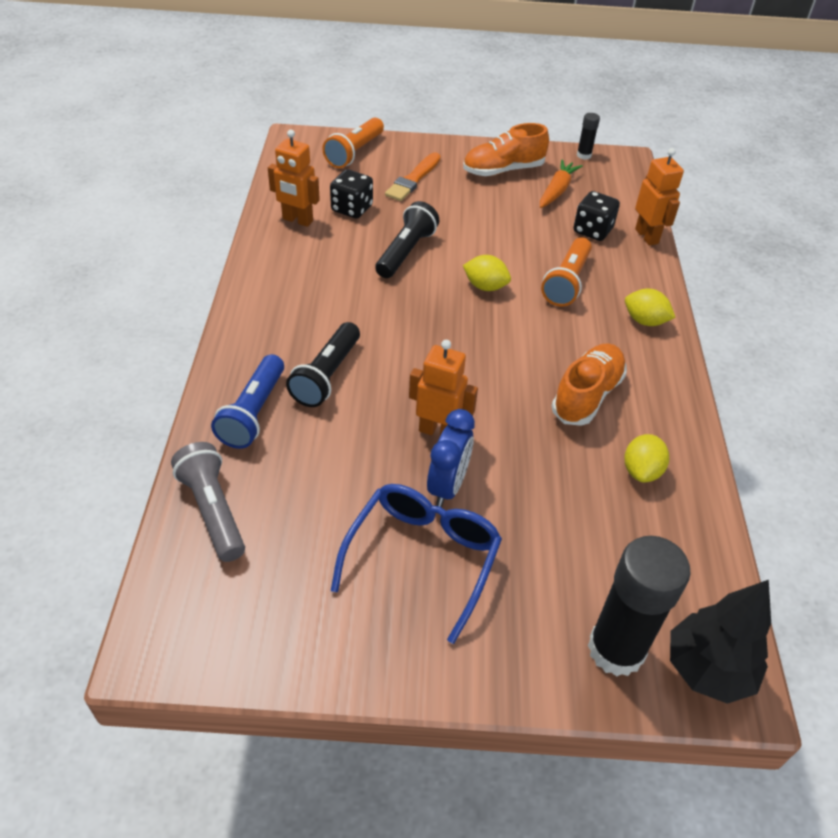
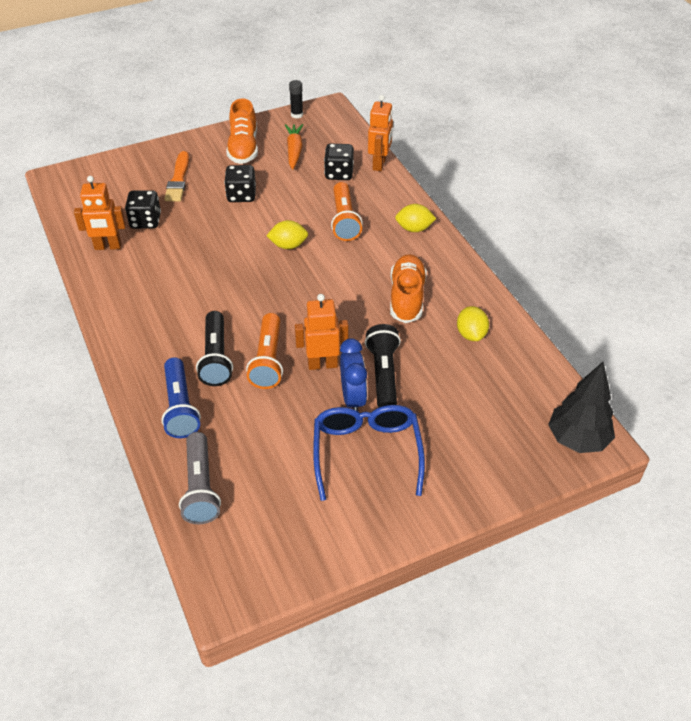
camera: 25 degrees left, 0 degrees up
grey flashlight [171,442,245,562] -> grey flashlight turned 135 degrees counterclockwise [179,432,221,524]
orange flashlight [322,118,384,168] -> orange flashlight moved to [246,313,283,389]
black flashlight [375,201,439,278] -> black flashlight moved to [365,324,401,407]
orange shoe [463,123,549,176] -> orange shoe turned 45 degrees counterclockwise [226,98,258,164]
black glue stick [588,536,691,676] -> none
orange robot [635,148,684,246] -> orange robot turned 60 degrees clockwise [368,95,393,171]
none -> black dice [224,165,256,202]

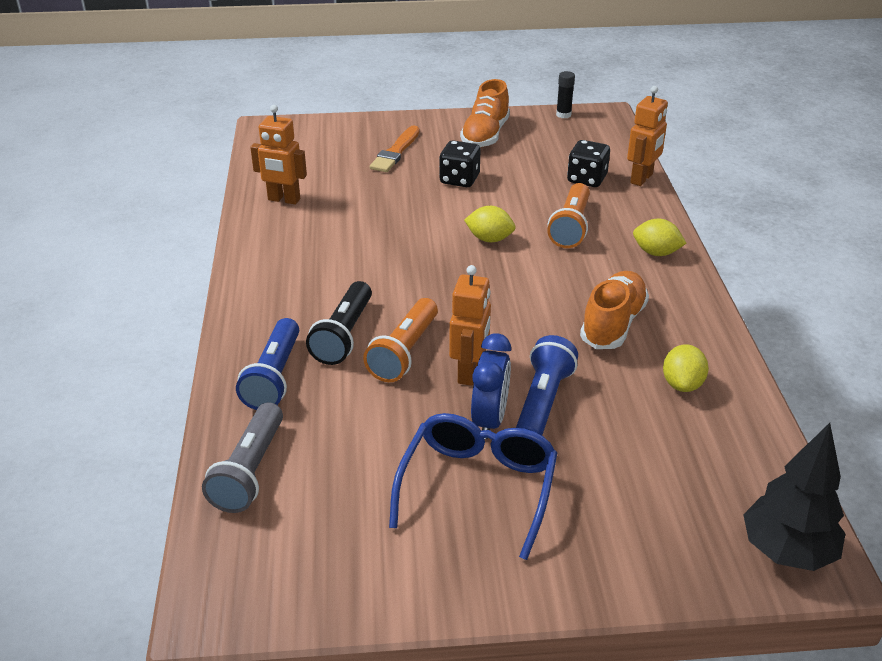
camera: 20 degrees right, 10 degrees down
black dice [125,190,161,229] -> none
orange carrot [285,124,303,170] -> none
orange robot [295,294,348,370] -> orange robot turned 90 degrees clockwise [449,265,491,386]
black flashlight [365,324,401,407] -> blue flashlight [516,335,578,435]

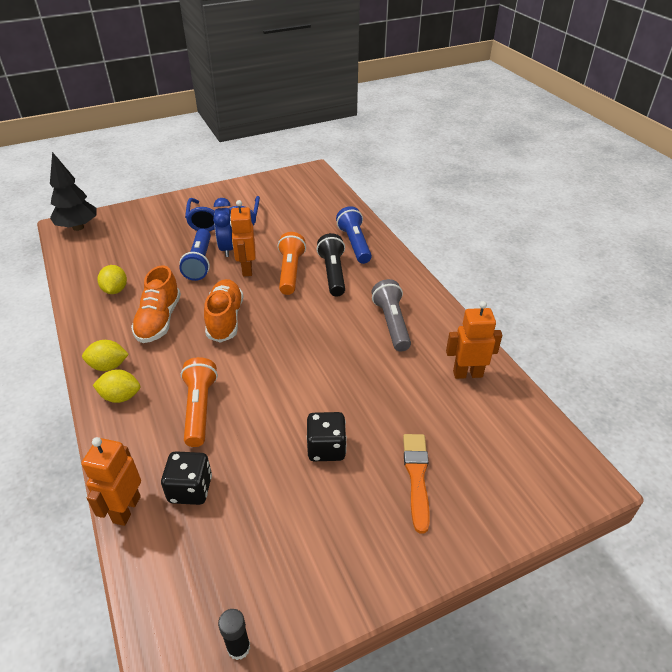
camera: 160 degrees right, 5 degrees up
grey flashlight [202,402,283,513] -> grey flashlight moved to [372,279,411,352]
orange shoe [460,79,510,148] -> orange shoe moved to [204,279,243,343]
yellow lemon [464,206,515,242] -> yellow lemon moved to [82,340,129,371]

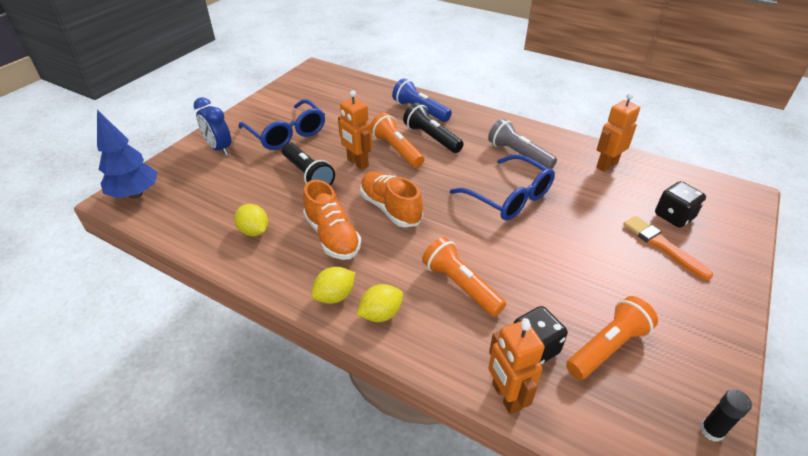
camera: 35 degrees left, 0 degrees up
black tree [50,152,97,231] -> blue tree [97,110,158,199]
blue flashlight [179,229,211,281] -> black flashlight [282,142,335,186]
blue clock [213,198,233,257] -> blue clock moved to [194,97,231,155]
black dice [307,412,347,461] -> black dice moved to [655,181,706,228]
none -> blue glasses [450,154,555,221]
none -> orange flashlight [566,296,658,380]

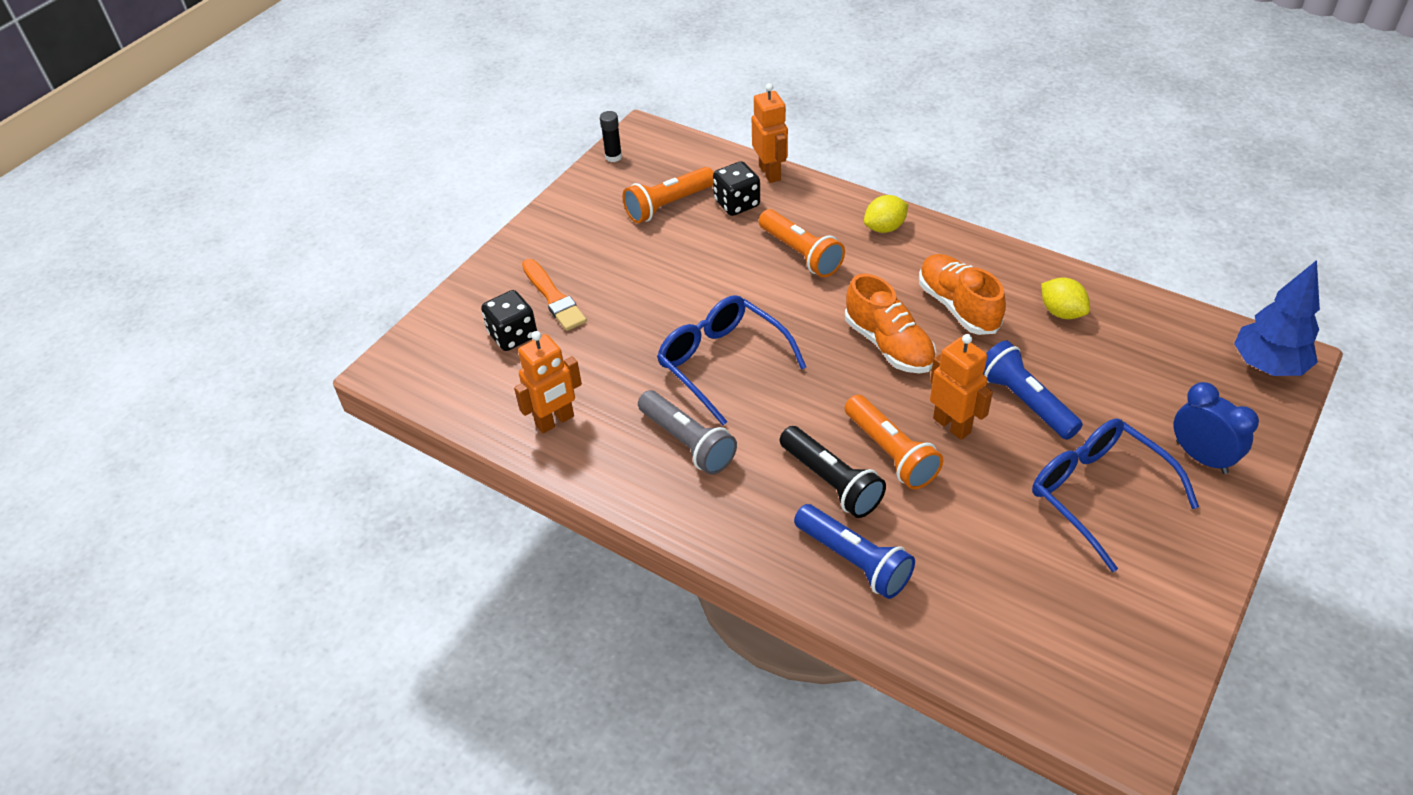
camera: 175 degrees left, 5 degrees up
black flashlight [282,142,335,186] -> blue flashlight [983,340,1083,440]
yellow lemon [311,267,355,304] -> none

